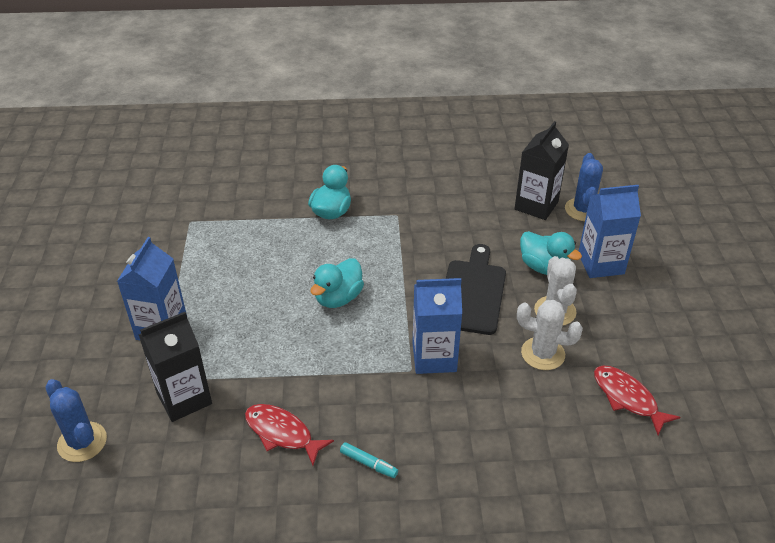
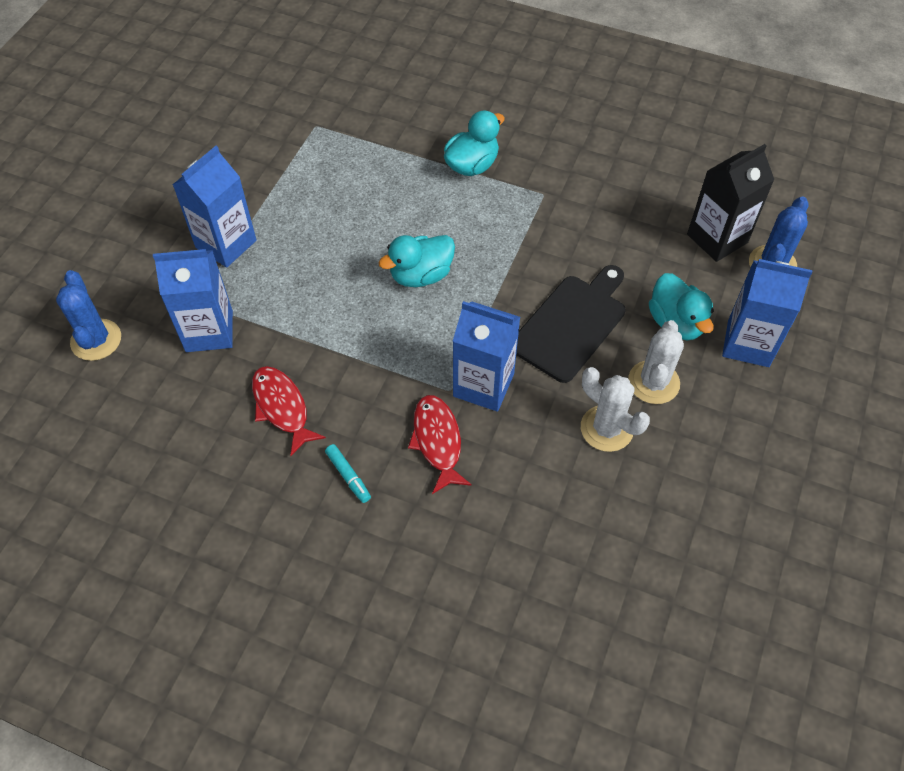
camera: 25 degrees right, 15 degrees up
black carton [139,312,212,422] -> blue carton [153,249,233,352]
red fish [594,365,680,435] -> red fish moved to [408,395,472,494]

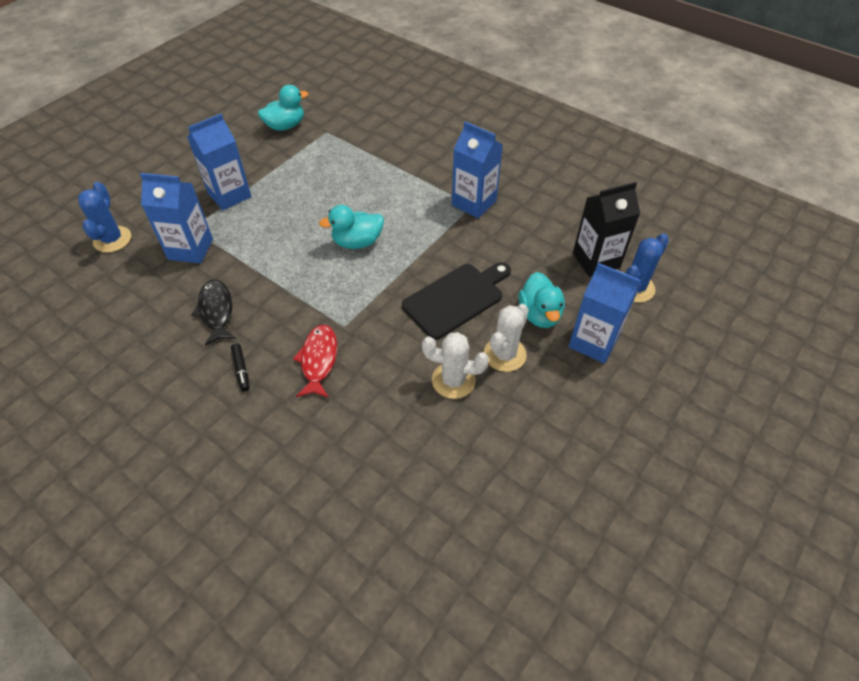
camera: 15 degrees right, 5 degrees down
red fish [252,366,326,456] -> black fish [191,280,236,346]
turquoise marker [325,444,371,503] -> black marker [231,343,250,392]
turquoise duck [444,111,505,176] -> turquoise duck moved to [258,85,308,131]
blue carton [453,301,520,412] -> blue carton moved to [452,121,503,219]
white cactus [581,367,650,452] -> white cactus turned 45 degrees counterclockwise [422,332,489,399]

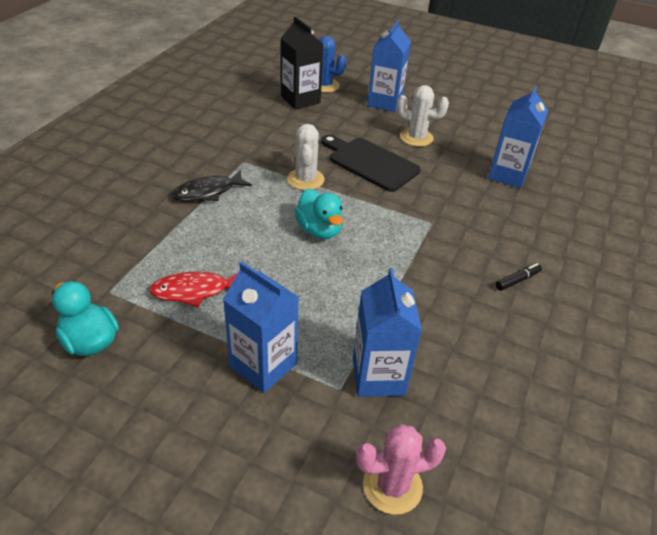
camera: 105 degrees left, 10 degrees down
blue cactus [78,182,131,253] -> pink cactus [356,424,446,515]
black fish [191,280,236,346] -> black fish moved to [172,170,252,202]
red fish [293,325,337,398] -> red fish moved to [149,272,238,307]
white cactus [422,332,489,399] -> white cactus moved to [287,124,325,190]
blue carton [452,121,503,219] -> blue carton moved to [488,86,548,188]
turquoise duck [518,272,565,328] -> none

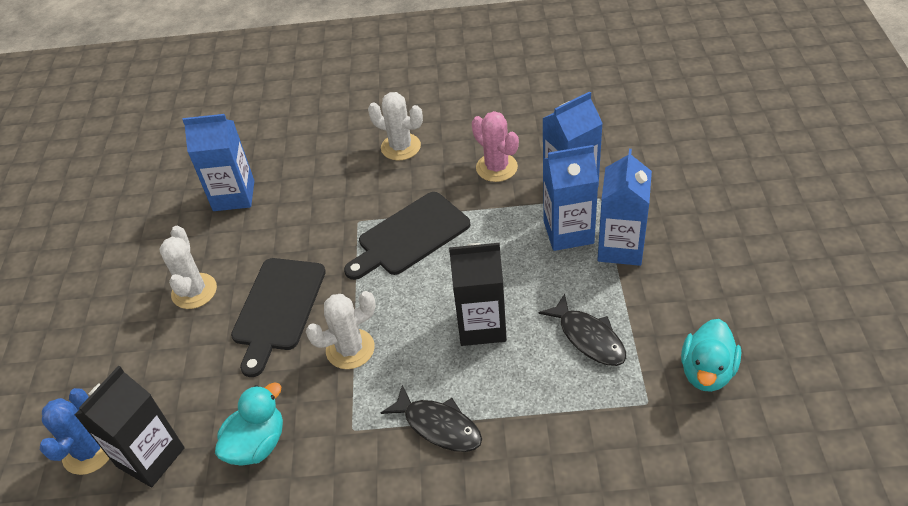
camera: 110 degrees left, 5 degrees up
red fish [149,272,238,307] -> black fish [539,294,626,366]
turquoise duck [294,189,343,239] -> turquoise duck moved to [215,382,283,466]
pink cactus [356,424,446,515] -> pink cactus moved to [472,111,519,182]
blue carton [367,20,411,112] -> blue carton moved to [543,145,599,251]
black marker [495,263,542,291] -> white cactus [368,92,423,160]
none -> black cutting board [344,192,470,280]
none -> black carton [449,243,507,346]

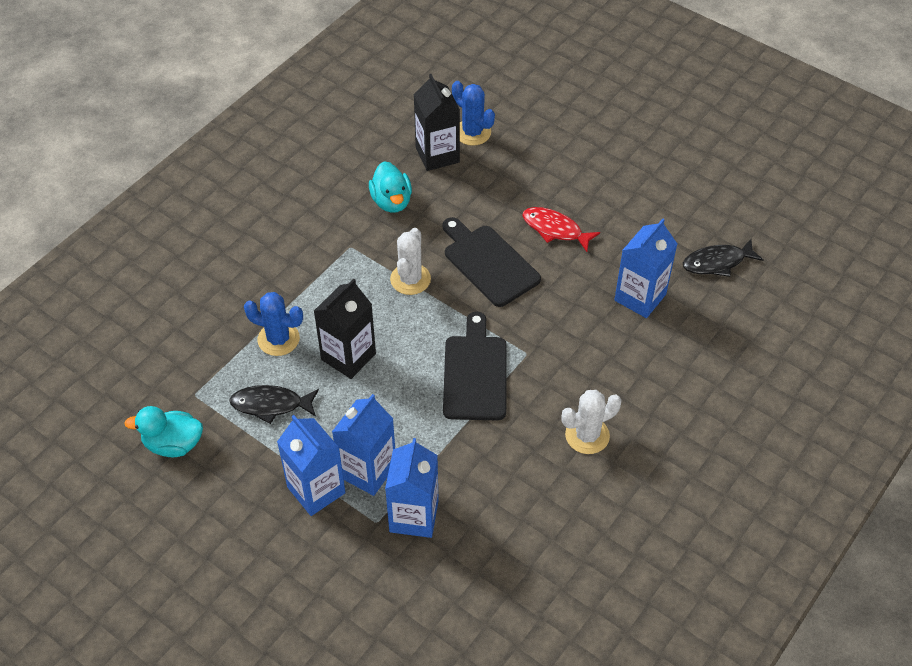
camera: 125 degrees right, 5 degrees up
white cactus [159,226,217,309] -> red fish [522,207,600,252]
black fish [381,385,482,452] -> black fish moved to [683,239,764,277]
pink cactus [472,111,519,182] -> none
turquoise duck [681,319,741,392] -> turquoise duck turned 60 degrees counterclockwise [124,406,203,457]
none -> blue cactus [244,292,303,356]

